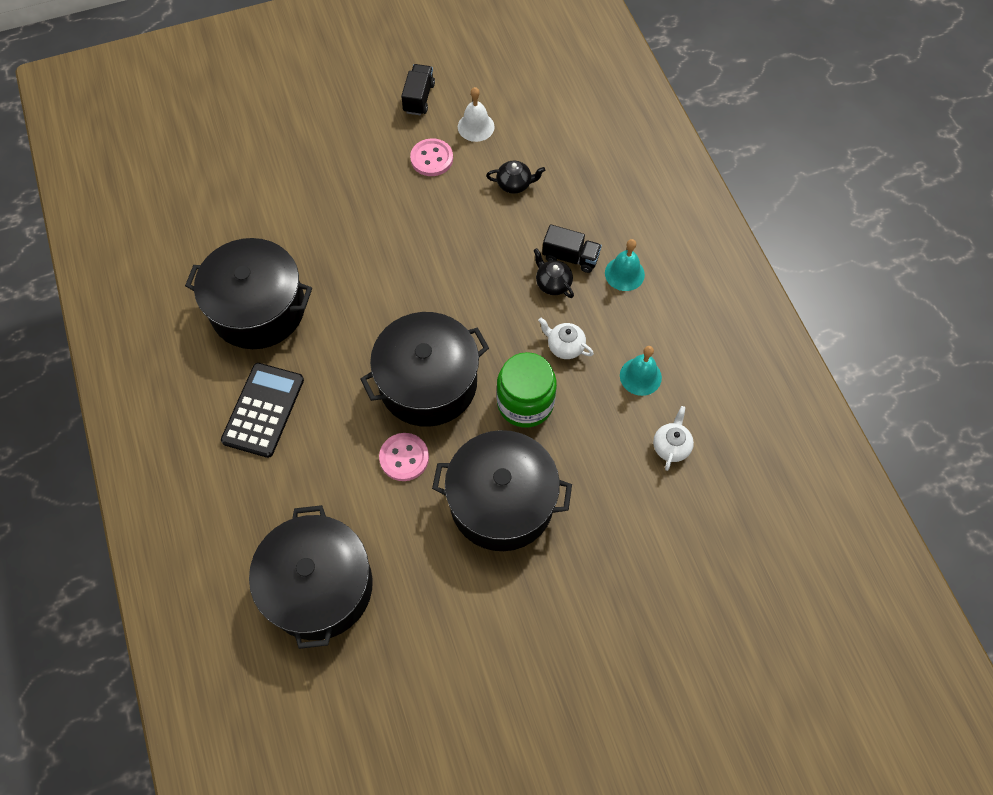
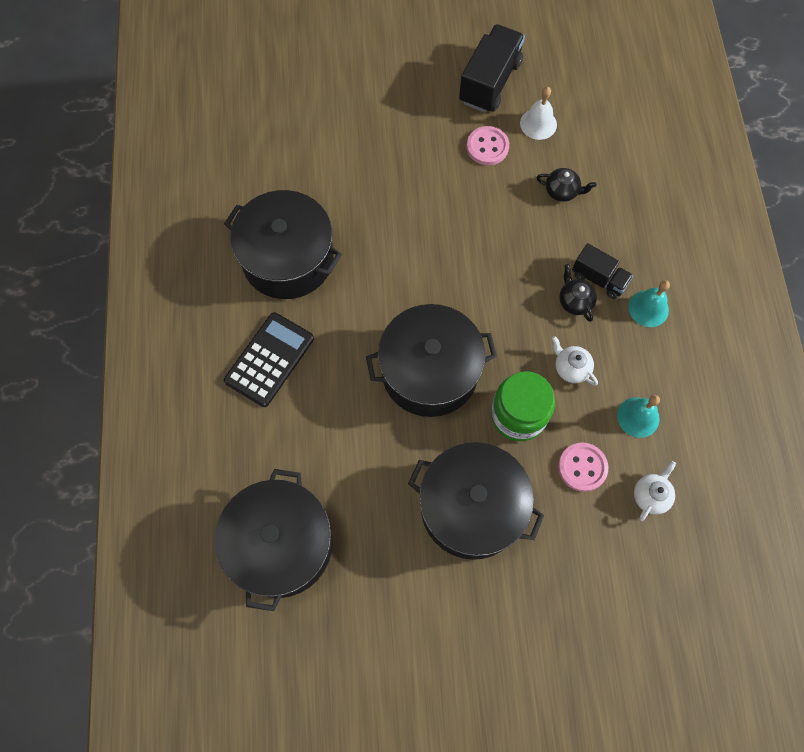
camera: 15 degrees right, 5 degrees up
pink button [379,433,429,481] -> pink button moved to [558,442,608,492]
black truck [401,64,435,115] -> black truck [459,24,525,113], size x1.66

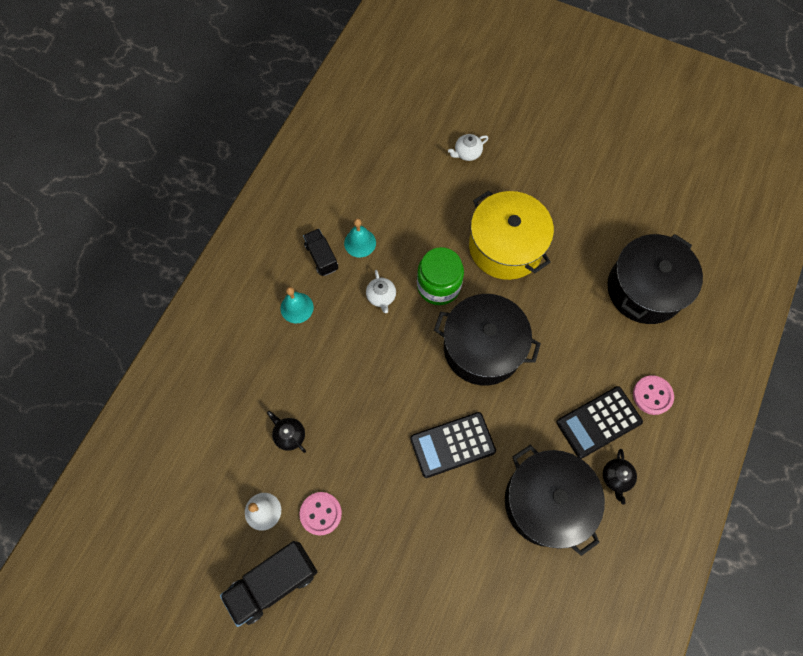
camera: 150 degrees left, 0 degrees up
black pot [408,442,544,560] -> yellow pot [469,191,554,280]
pink button [558,442,608,492] -> pink button moved to [633,375,674,415]
black teapot [559,264,597,322] -> black teapot moved to [603,449,637,505]
black truck [572,243,633,299] -> black truck moved to [303,229,338,276]
white teapot [634,461,676,521] -> white teapot moved to [448,134,488,161]
none -> black calculator [410,412,496,478]

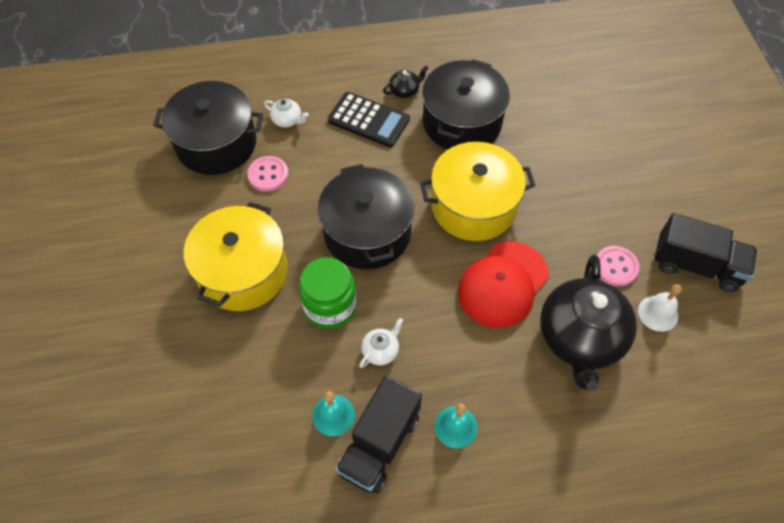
camera: 125 degrees left, 10 degrees down
black teapot [267,411,306,453] -> black teapot [540,255,637,391], size x2.47
black truck [303,229,338,276] -> black truck [335,375,422,494], size x1.66
black calculator [410,412,496,478] -> yellow pot [420,142,535,241]
white teapot [448,134,488,161] -> white teapot moved to [264,99,309,128]
pink button [633,375,674,415] -> pink button moved to [247,156,288,192]
none -> red cap [458,241,549,328]

